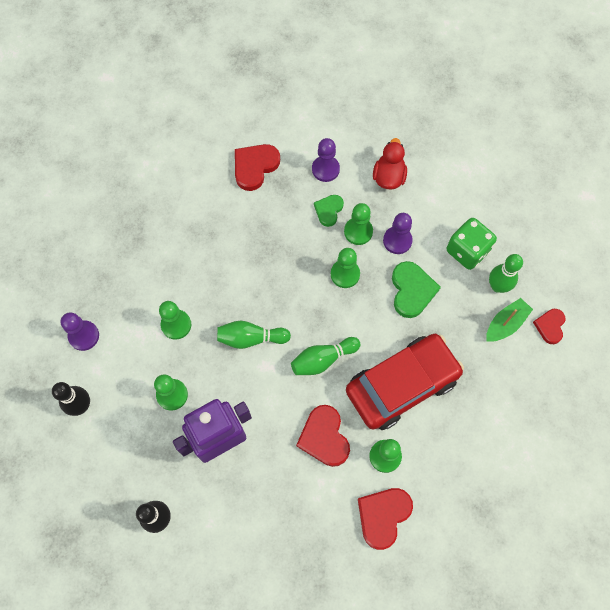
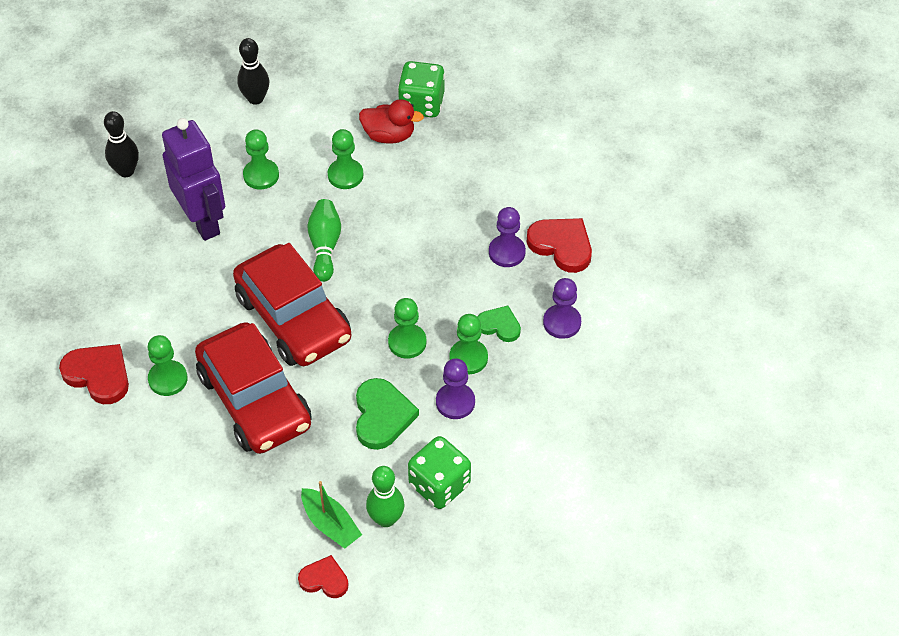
camera: 90 degrees right, 15 degrees down
purple pawn [61,312,99,351] -> purple pawn moved to [489,207,526,267]
green bowling pin [291,337,361,375] -> red car [233,243,351,366]
red heart [296,405,350,467] -> none
red duck [373,138,407,189] -> red duck moved to [359,99,424,144]
green heart [392,261,441,318] -> green heart turned 90 degrees counterclockwise [356,378,419,450]
none -> green dice [398,61,445,117]

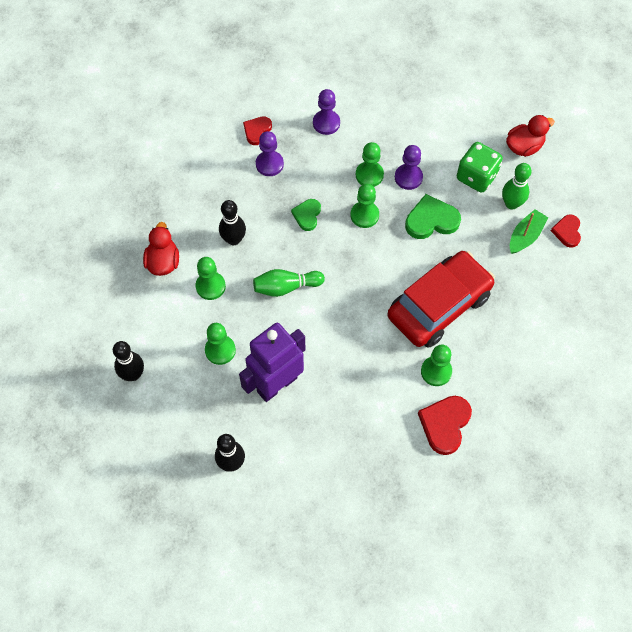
camera: 100 degrees left, 10 degrees up
red car [233,243,351,366] -> none
green dice [398,61,445,117] -> none
green heart [477,306,521,342] -> green heart moved to [291,199,321,231]
red heart [527,218,592,273] -> red heart [243,116,272,145], size x0.63
none -> black bowling pin [219,200,246,245]
none -> red duck [506,115,555,157]

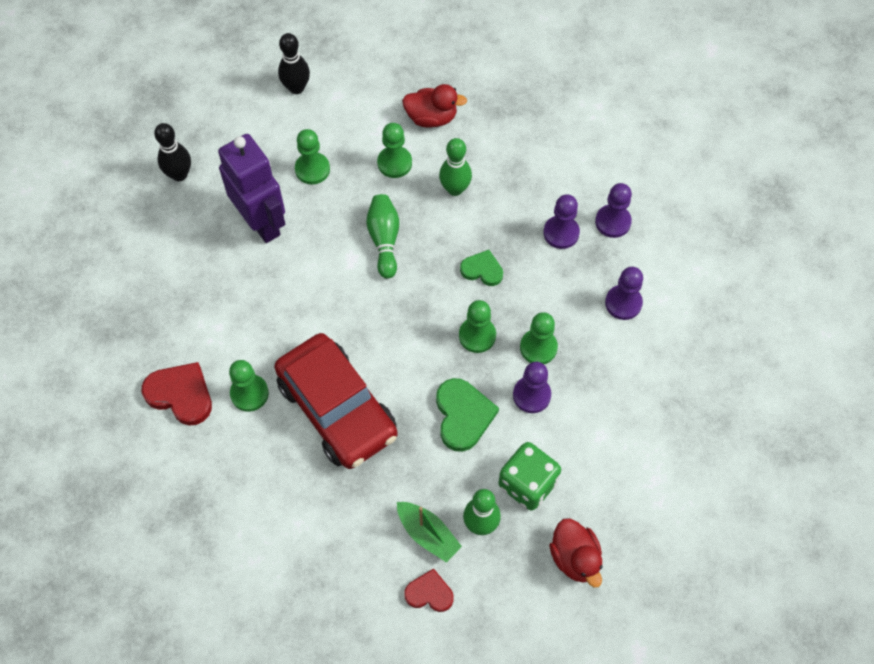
camera: 95 degrees right, 0 degrees up
black bowling pin [219,200,246,245] -> green bowling pin [439,138,472,196]
red heart [243,116,272,145] -> purple pawn [595,183,632,238]

